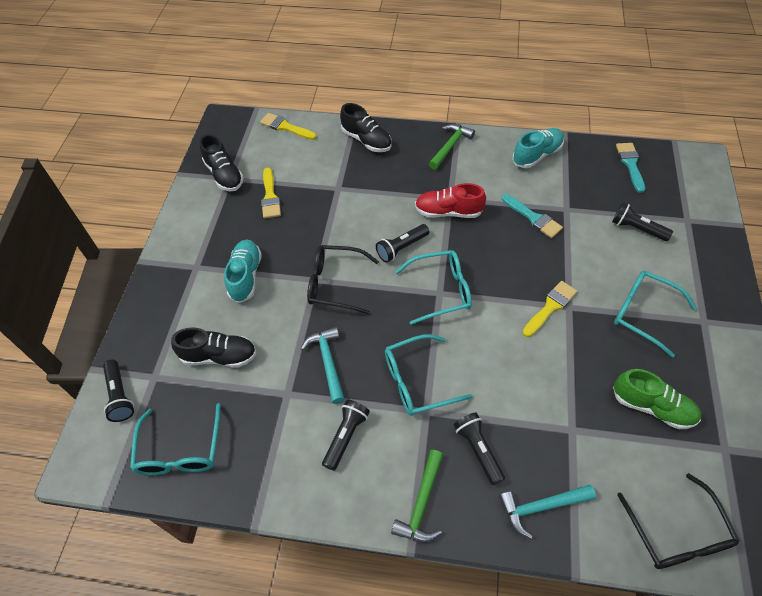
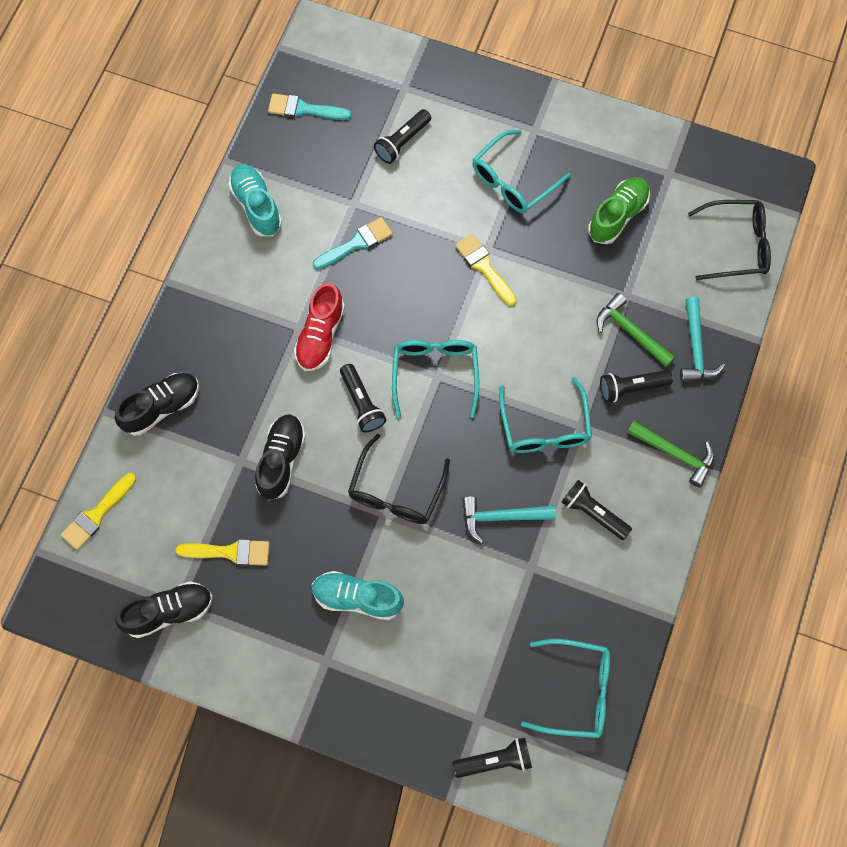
camera: 80 degrees left, 15 degrees up
black shoe [171,327,256,367] -> black shoe moved to [255,415,306,500]
green hammer [429,124,475,170] -> green hammer moved to [597,293,675,367]

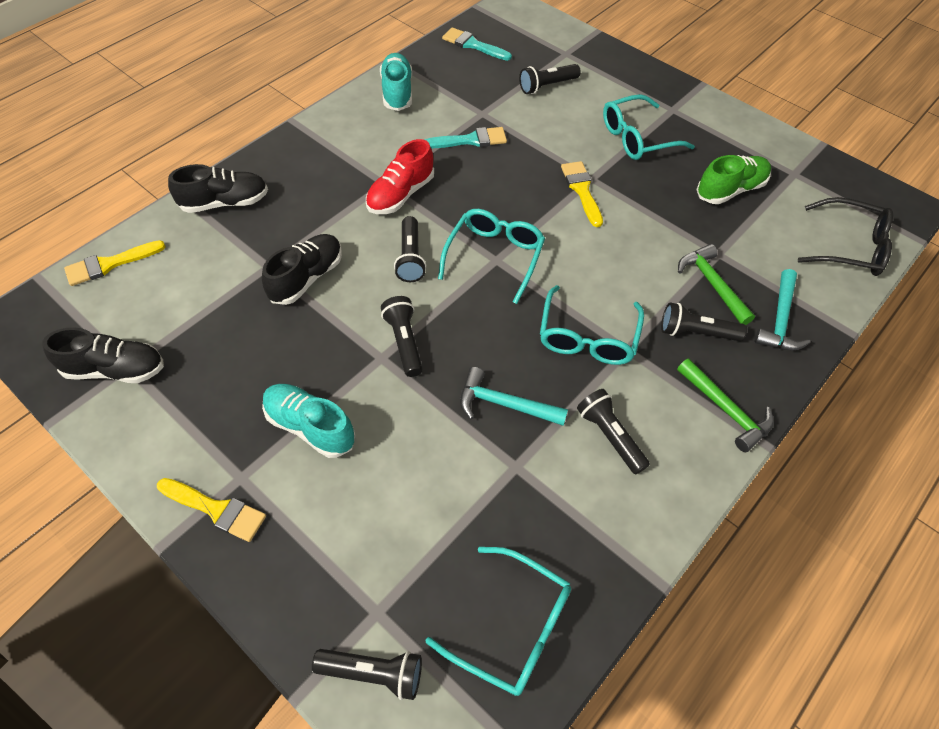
camera: 20 degrees right, 15 degrees down
yellow brush [176,539,270,566] -> yellow brush moved to [157,478,266,542]
black glasses [348,434,450,524] -> black flashlight [381,296,423,377]

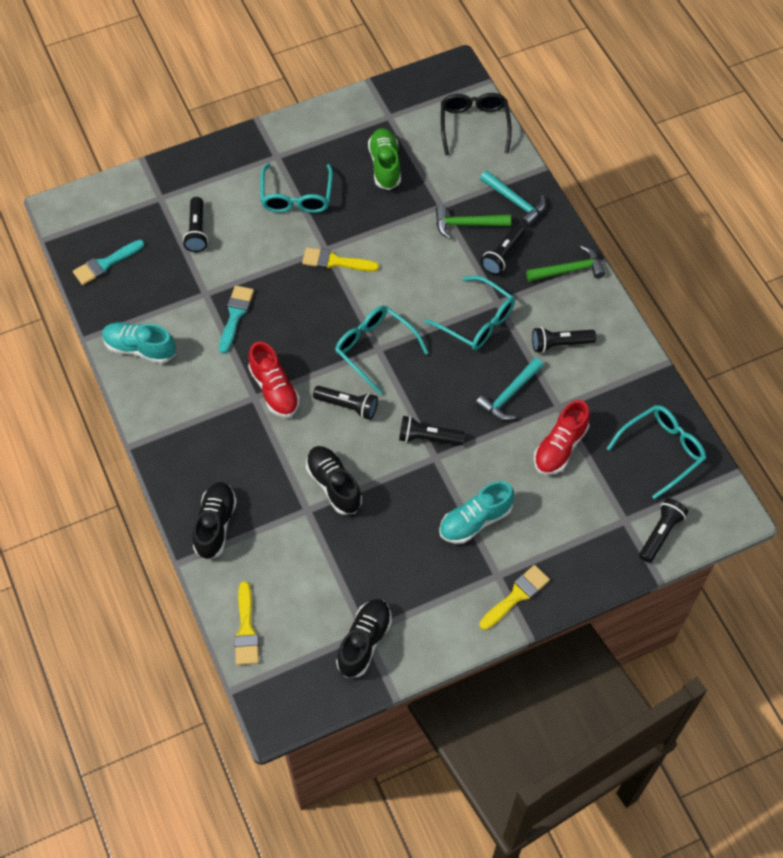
camera: 65 degrees left, 5 degrees up
black glasses [798,197,893,276] -> black glasses turned 45 degrees counterclockwise [441,93,512,156]
none -> red shoe [534,400,590,475]

